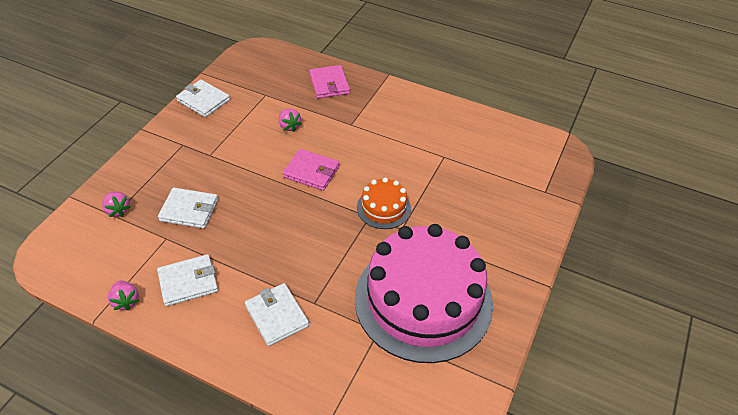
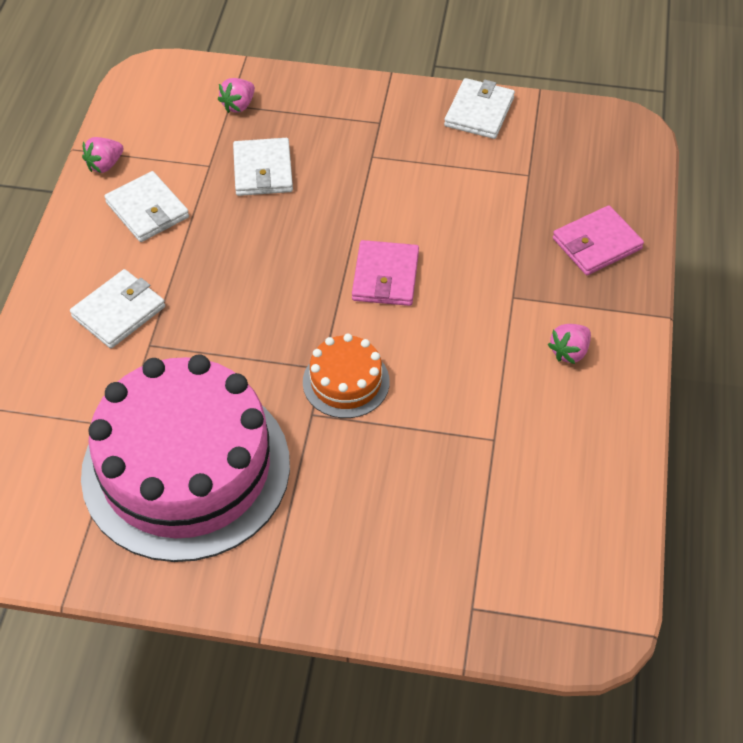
camera: 75 degrees right, 5 degrees up
pink strawberry [279,109,302,132] -> pink strawberry moved to [547,324,591,364]

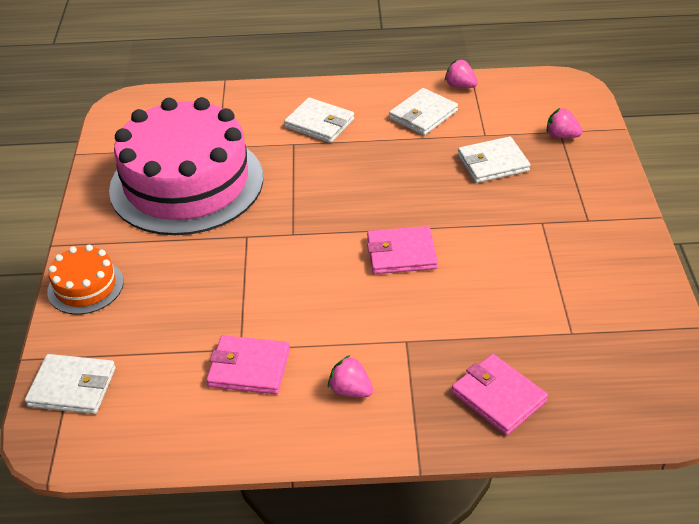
camera: 80 degrees right, 10 degrees down
orange cake [303,334,390,418] -> orange cake moved to [47,245,124,315]
white wallet [444,78,515,139] -> white wallet moved to [25,354,116,414]
none -> pink wallet [206,335,290,394]

